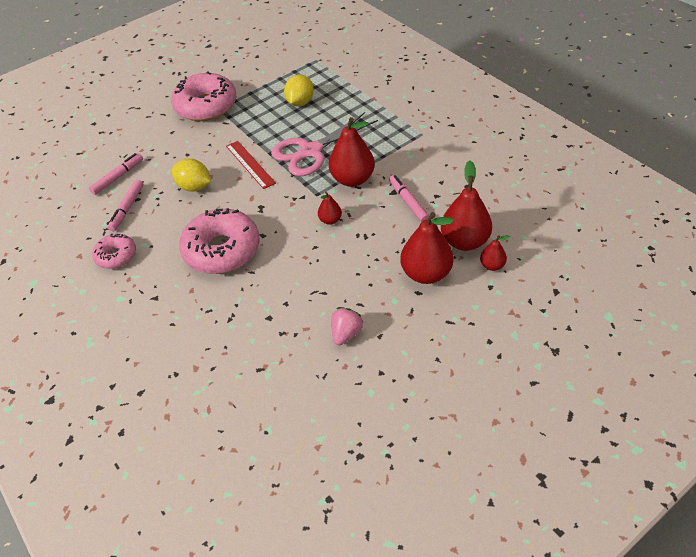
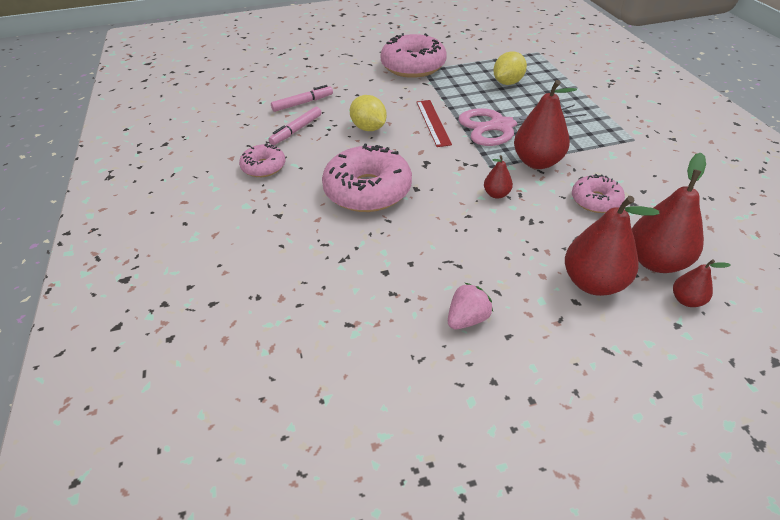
camera: 20 degrees right, 5 degrees down
pink marker [389,175,429,222] -> pink donut [572,174,625,213]

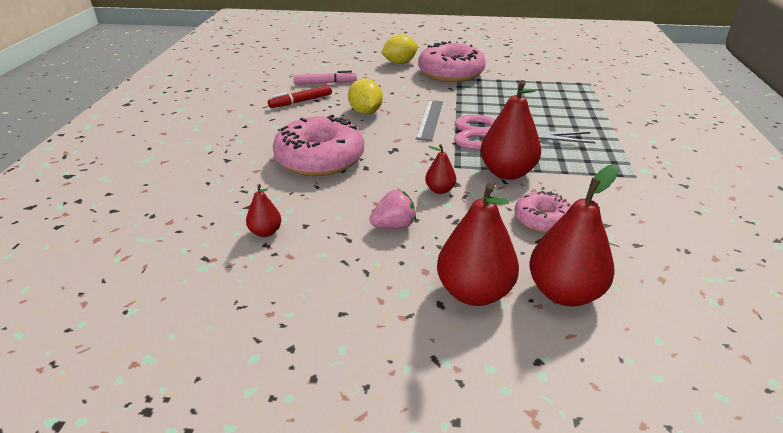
camera: 20 degrees right, 10 degrees down
pink donut [239,143,286,177] -> none
pink marker [268,107,322,145] -> red marker [268,85,332,108]
red ruler [416,100,452,147] -> grey ruler [416,100,443,141]
pink strawberry [448,283,493,329] -> pink strawberry moved to [369,190,416,229]
yellow lemon [493,51,527,85] -> yellow lemon moved to [381,34,418,64]
red pear [673,259,731,307] -> red pear moved to [246,184,281,237]

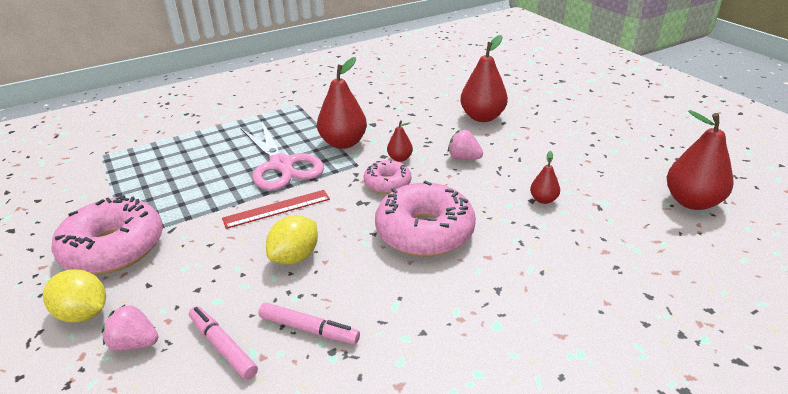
camera: 125 degrees left, 0 degrees up
red marker [268,85,332,108] -> pink marker [258,302,360,344]
grey ruler [416,100,443,141] -> red ruler [222,190,330,229]
pink donut [515,191,571,233] -> pink donut moved to [364,160,411,194]
red pear [529,164,619,307] -> red pear moved to [667,110,733,210]
none -> pink strawberry [101,304,158,351]

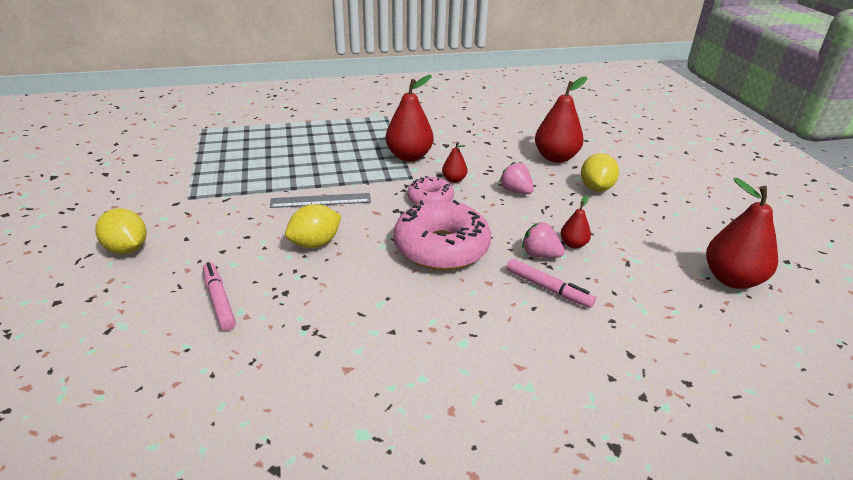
camera: 15 degrees right, 0 degrees up
pink donut [51,195,163,274] -> none
pink strawberry [101,304,158,351] -> pink strawberry moved to [522,222,565,258]
red ruler [222,190,330,229] -> grey ruler [270,193,371,208]
pink scissors [241,122,324,191] -> none
pink marker [258,302,360,344] -> pink marker moved to [506,259,596,308]
none -> yellow lemon [581,153,619,192]

